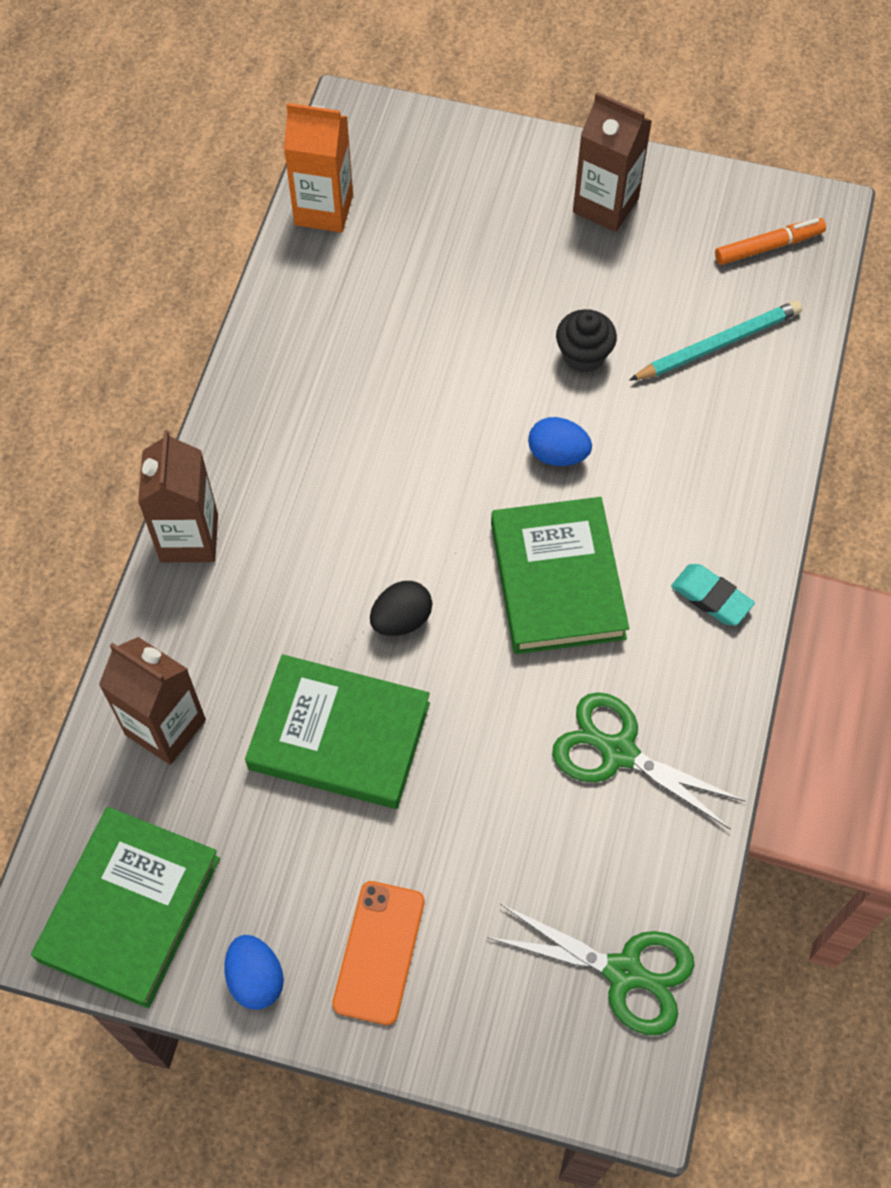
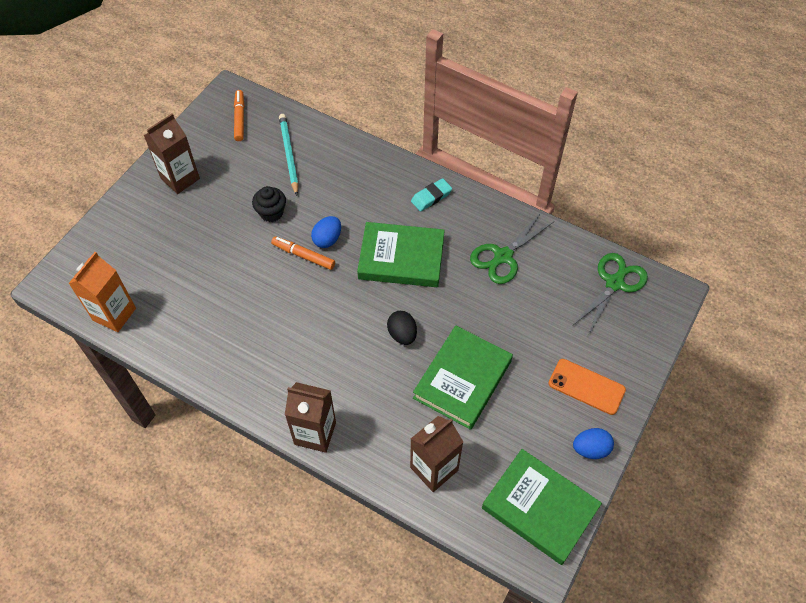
camera: 75 degrees left, 5 degrees down
none -> orange marker [271,236,335,270]

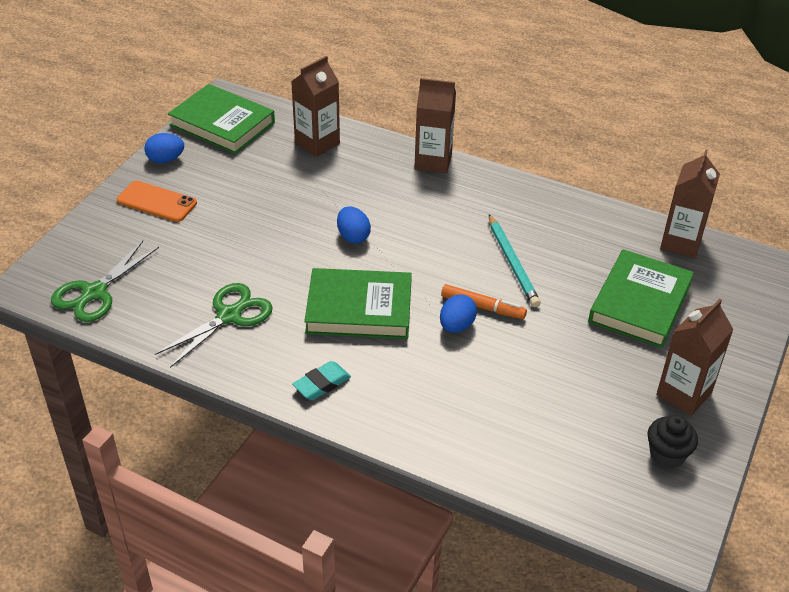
camera: 175 degrees right, 15 degrees down
orange carton [68,252,136,332] -> brown carton [660,150,720,258]
orange marker [234,90,244,141] -> none
black cupcake [252,186,286,222] -> black cupcake moved to [647,415,698,468]
turquoise pencil [279,114,298,196] -> turquoise pencil moved to [489,214,541,307]
black egg [387,311,417,345] -> blue egg [337,207,371,243]
green book [413,325,513,430] -> green book moved to [588,249,694,348]

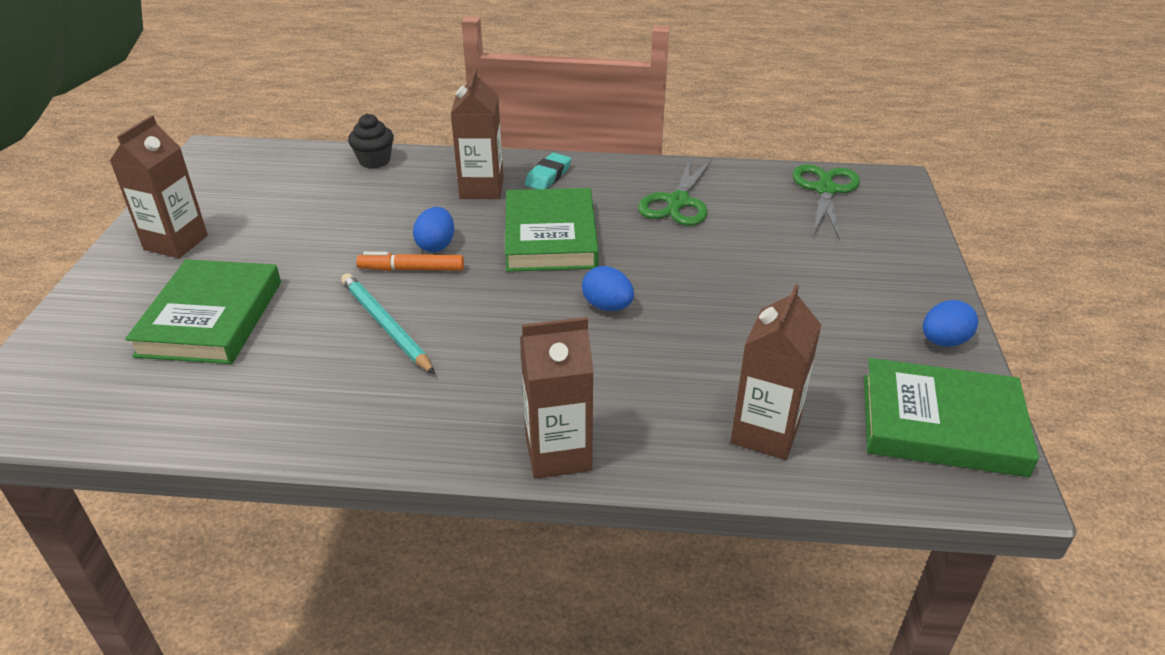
camera: 160 degrees right, 5 degrees down
orange phone [117,180,197,222] -> none
green book [304,268,412,339] -> green book turned 75 degrees counterclockwise [505,188,599,272]
black cupcake [647,415,698,468] -> black cupcake moved to [348,114,394,169]
brown carton [660,150,720,258] -> brown carton moved to [451,68,504,199]

